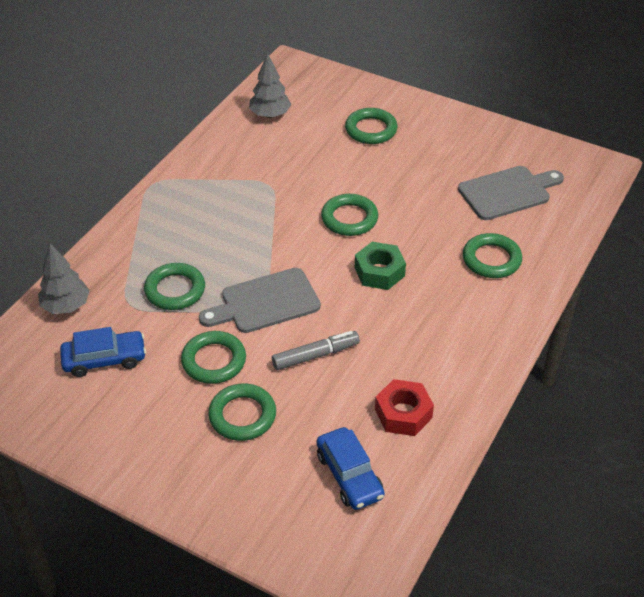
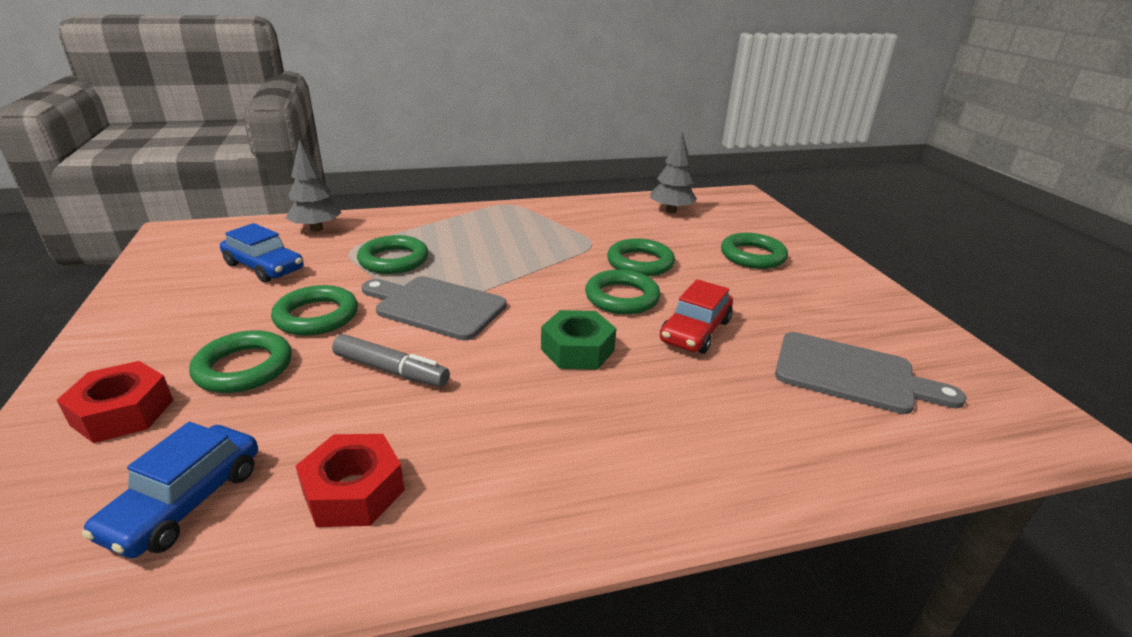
camera: 45 degrees right, 15 degrees down
green ring [463,233,522,278] -> green ring moved to [607,238,675,276]
none -> red nut [57,361,173,443]
none -> red car [660,279,733,354]

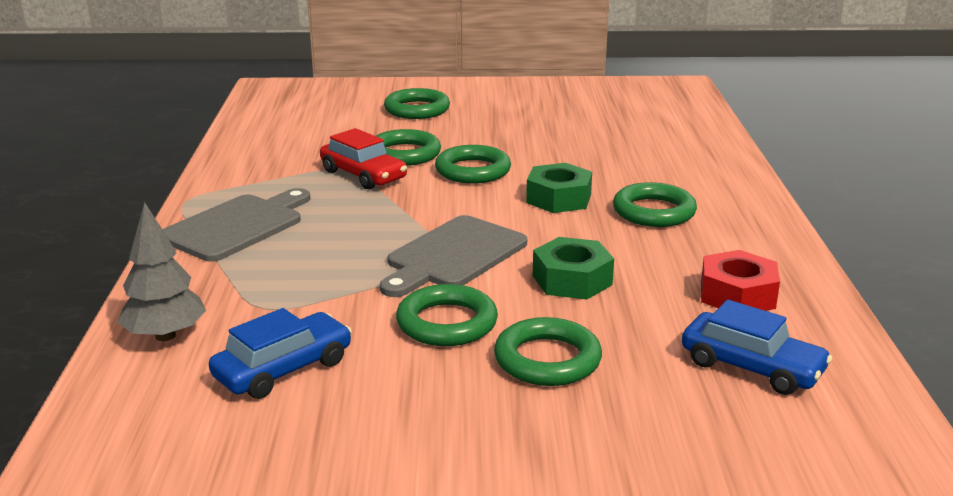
camera: 75 degrees left, 5 degrees down
red nut [57,361,173,443] -> none
grey marker [332,334,450,387] -> green nut [533,237,614,300]
green ring [357,235,428,274] -> green ring moved to [613,182,697,227]
grey tree [651,131,697,213] -> none
red car [660,279,733,354] -> red car moved to [320,128,407,189]
grey cutting board [775,332,966,414] -> grey cutting board moved to [162,188,311,262]

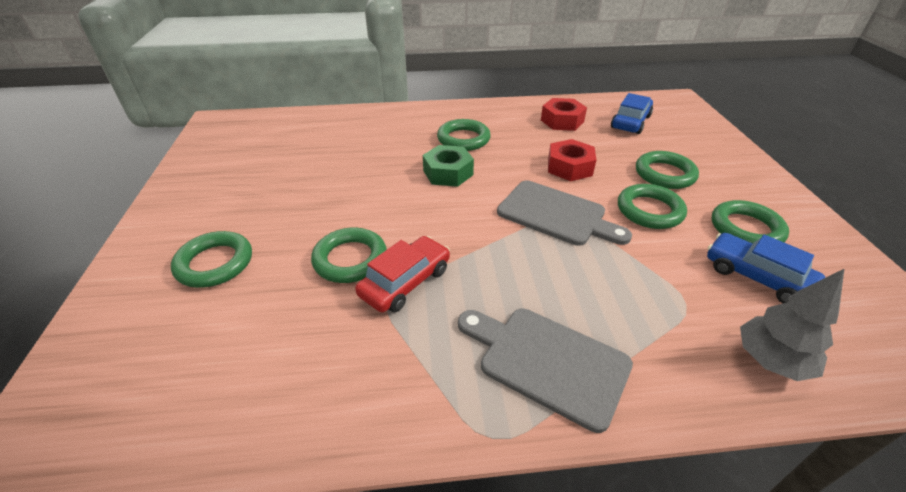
camera: 95 degrees left, 15 degrees up
green ring [435,145,511,184] -> green ring moved to [711,200,789,243]
green nut [533,237,614,300] -> red nut [548,139,596,181]

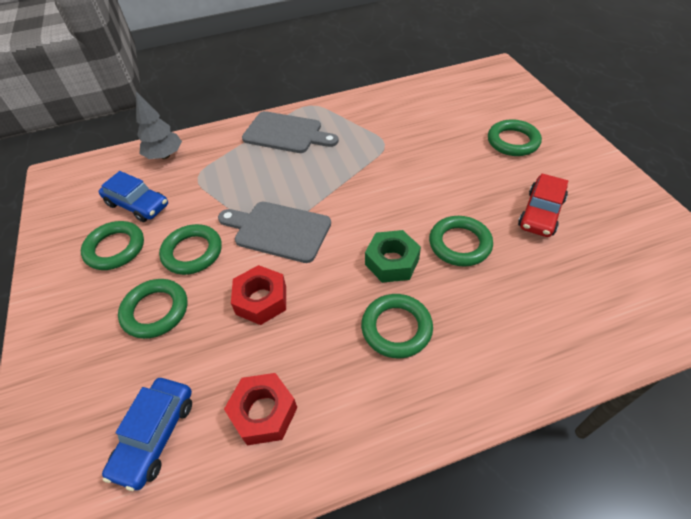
camera: 170 degrees right, 10 degrees up
green ring [311,227,387,283] -> green ring moved to [429,216,493,266]
red car [355,236,450,312] -> red car moved to [518,173,568,237]

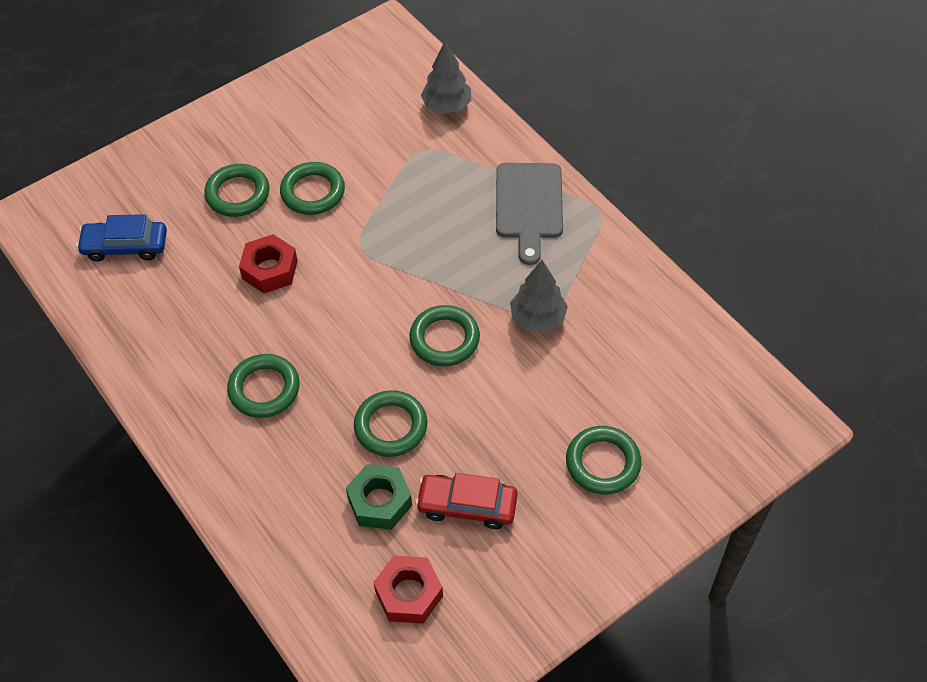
camera: 70 degrees right, 5 degrees up
green ring [81,221,144,270] -> green ring moved to [409,305,480,366]
blue car [99,171,168,222] -> none
grey cutting board [218,202,331,263] -> none
red nut [224,373,297,445] -> red nut moved to [373,555,443,624]
green nut [365,230,421,283] -> green nut moved to [346,464,412,530]
none -> grey tree [510,260,568,332]

